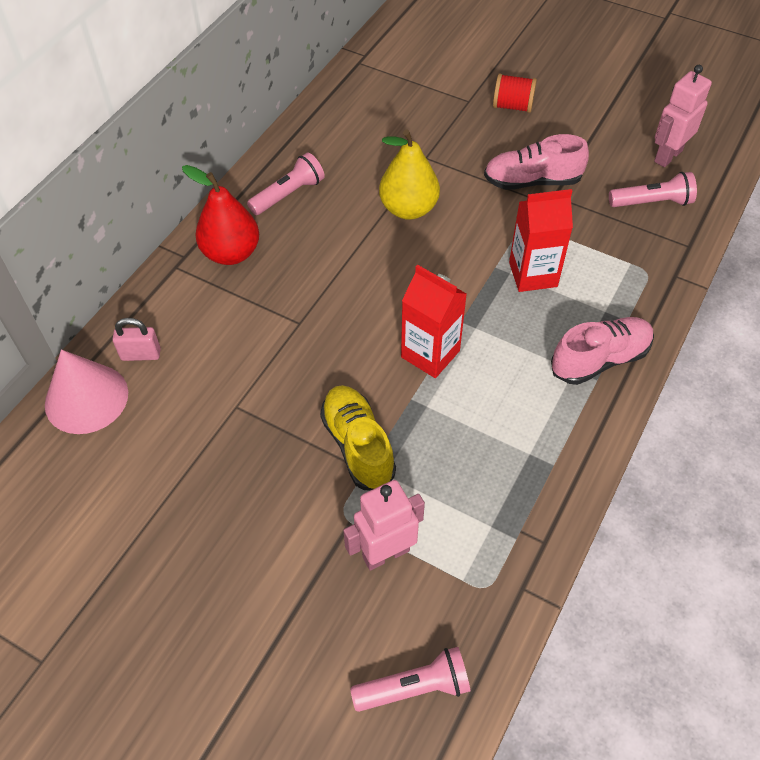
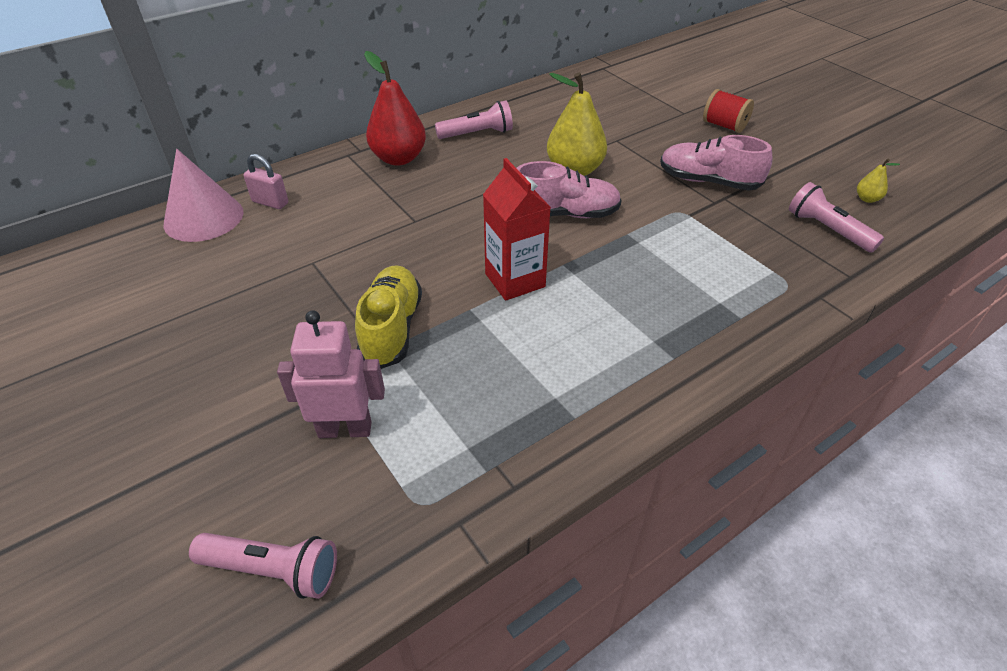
camera: 25 degrees right, 10 degrees down
red carton [509,189,573,292] -> none
pink shoe [551,317,654,385] -> pink shoe moved to [517,161,622,218]
pink flashlight [609,172,697,207] -> pink flashlight turned 150 degrees counterclockwise [789,182,884,253]
pink robot [654,65,712,167] -> yellow pear [857,159,900,203]

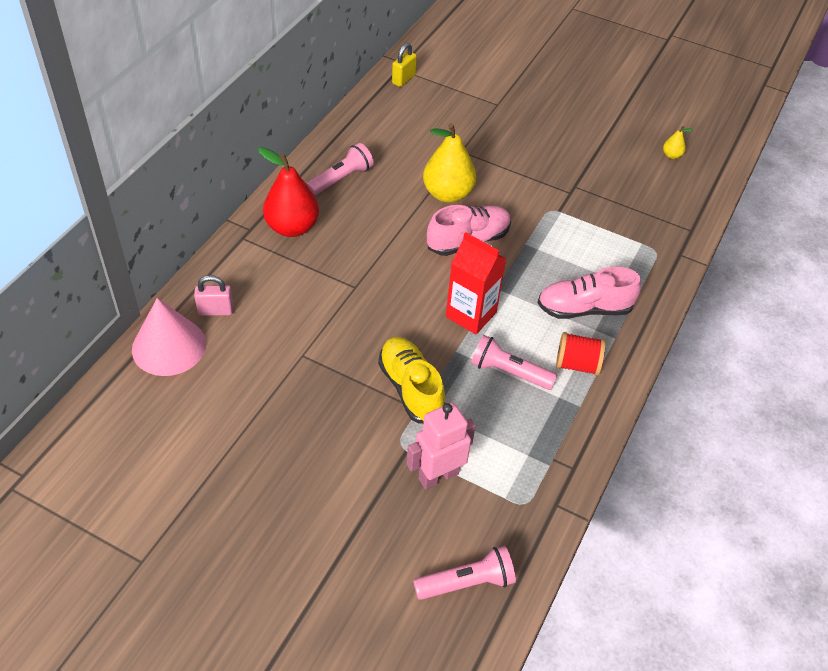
camera: 30 degrees left, 5 degrees up
pink shoe [660,135,772,191] -> pink shoe moved to [537,267,641,319]
red spool [703,89,754,133] -> red spool moved to [556,332,606,376]
pink flashlight [789,182,884,253] -> pink flashlight moved to [471,335,557,390]
none -> yellow padlock [392,43,417,87]

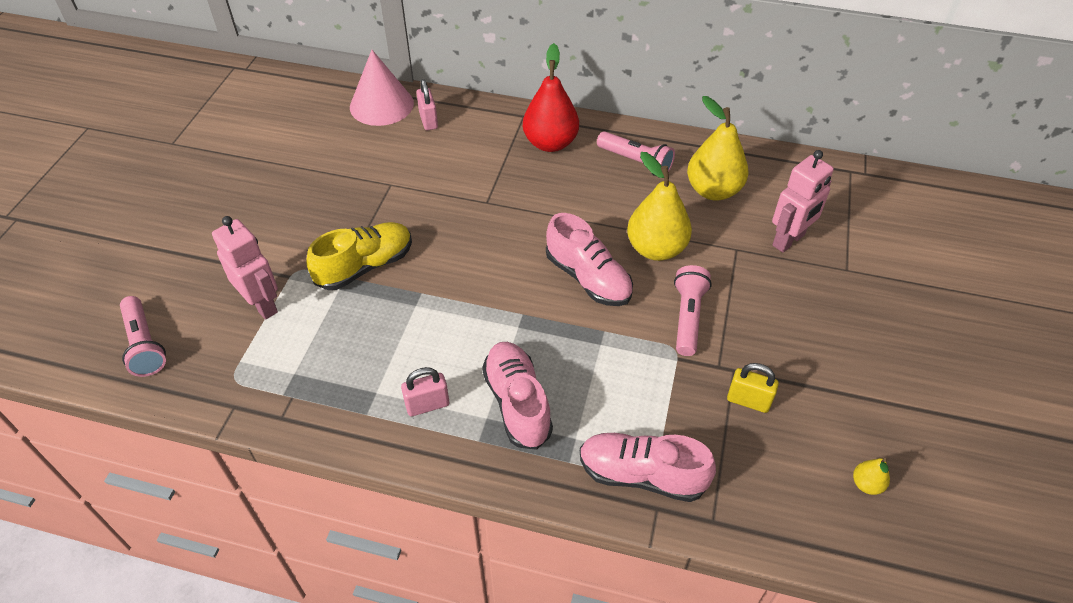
camera: 80 degrees right, 0 degrees up
yellow padlock [392,43,417,87] -> yellow padlock moved to [727,363,779,413]
red carton [446,232,506,334] -> none
pink flashlight [471,335,557,390] -> pink flashlight moved to [674,265,712,356]
red spool [556,332,606,376] -> pink padlock [401,367,449,416]
none -> pink shoe [580,433,716,502]
none -> yellow pear [687,96,748,201]
none -> pink robot [772,150,834,252]

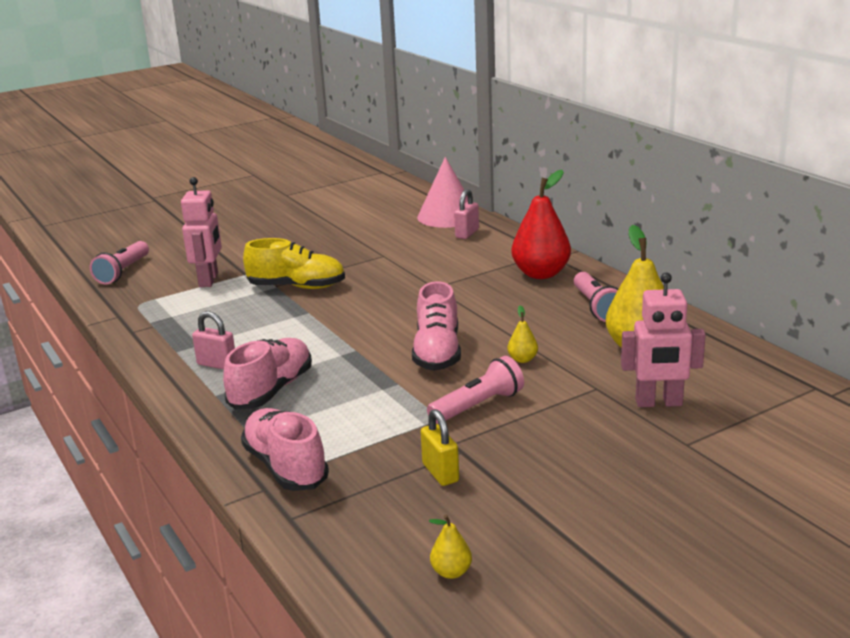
camera: 45 degrees right, 25 degrees down
yellow pear [627,152,692,261] -> yellow pear [507,306,538,363], size x0.44

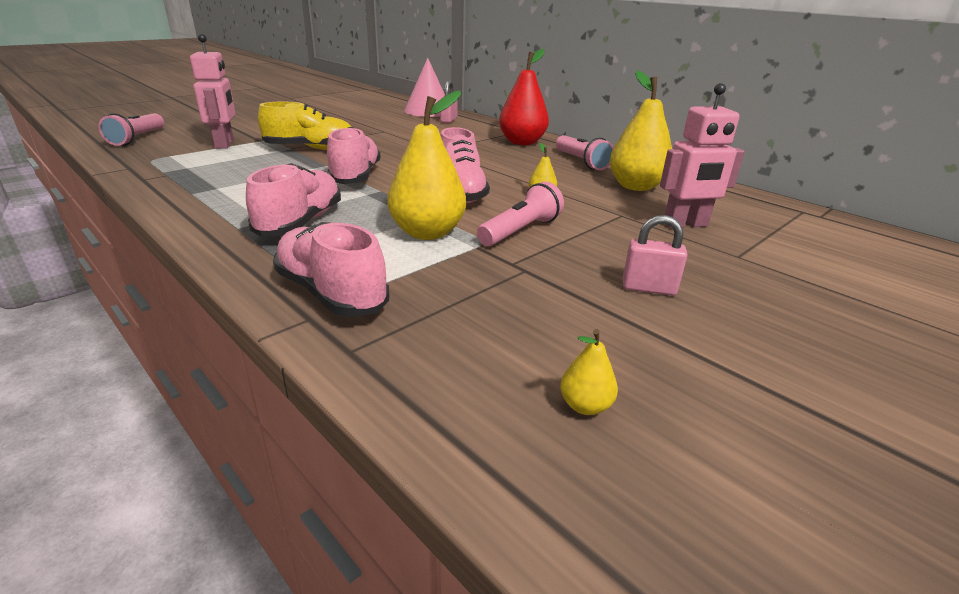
camera: 15 degrees left, 5 degrees up
pink padlock [192,311,235,369] -> pink padlock moved to [623,215,687,296]
yellow padlock [421,409,459,486] -> none
none -> pink shoe [327,127,381,184]
none -> yellow pear [387,90,466,240]

